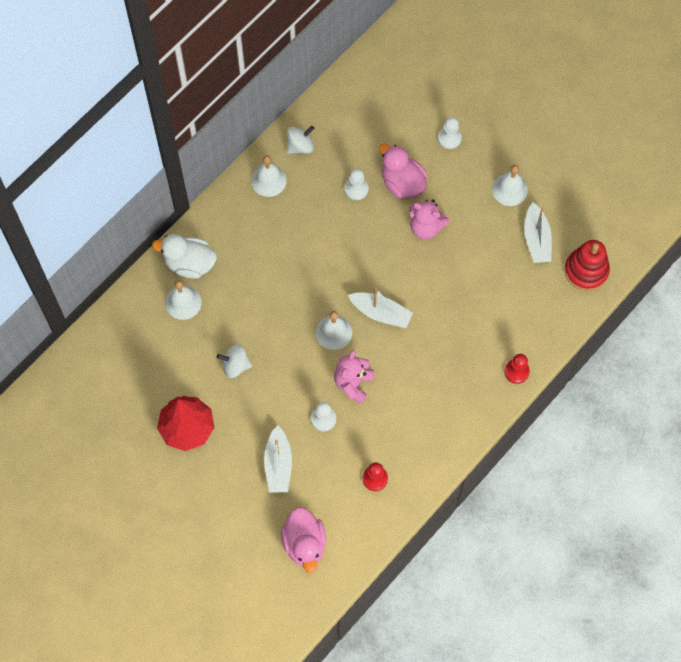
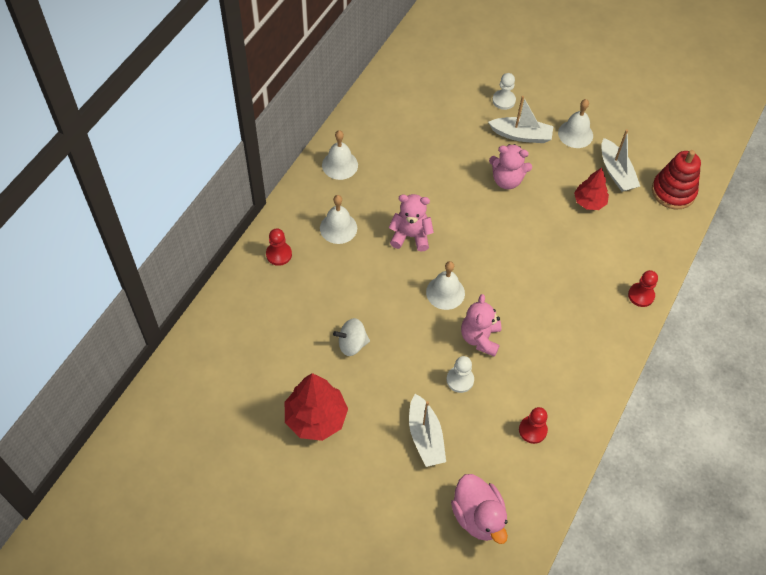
camera: 15 degrees left, 10 degrees down
white duck [152,234,217,279] -> red pawn [266,229,292,266]
white bell [165,280,202,320] -> white bell moved to [320,195,357,244]
white spinning top [287,126,314,154] -> none
white pawn [345,169,369,200] -> none
white boat [348,288,413,328] -> white boat moved to [488,96,554,143]
pink duck [379,144,427,198] -> none
none -> pink teddy bear [389,194,434,251]
none -> red tree [574,168,609,210]

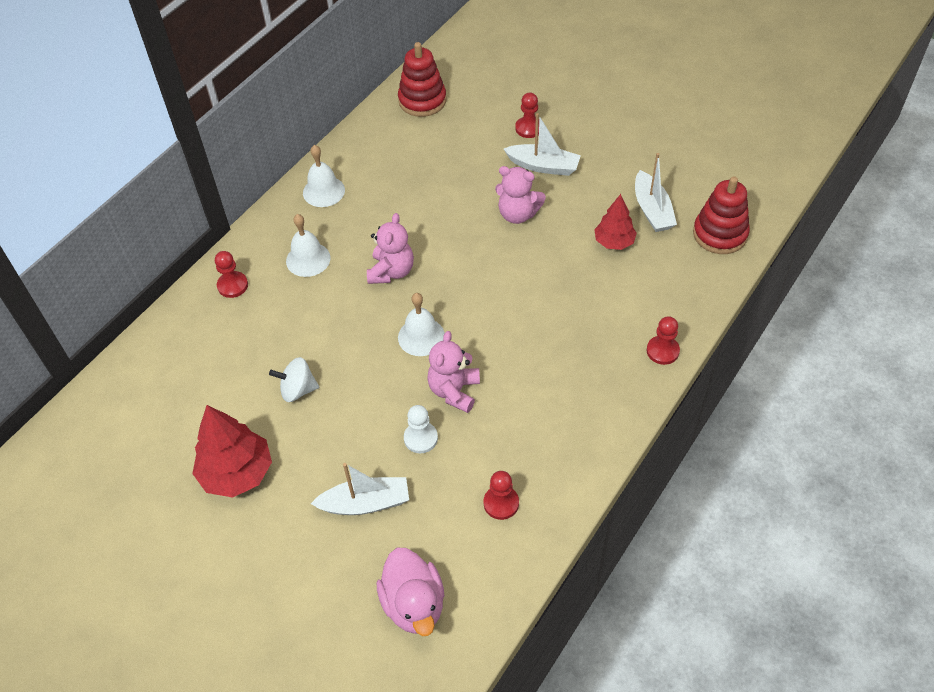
camera: 10 degrees right, 5 degrees down
pink teddy bear [389,194,434,251] -> pink teddy bear turned 90 degrees clockwise [367,213,414,284]
white boat [409,394,446,467] -> white boat turned 90 degrees counterclockwise [311,463,409,515]
white pawn [492,73,516,110] -> red pawn [515,92,539,138]
white bell [558,99,593,148] -> none
none -> red stacking toy [398,42,446,117]

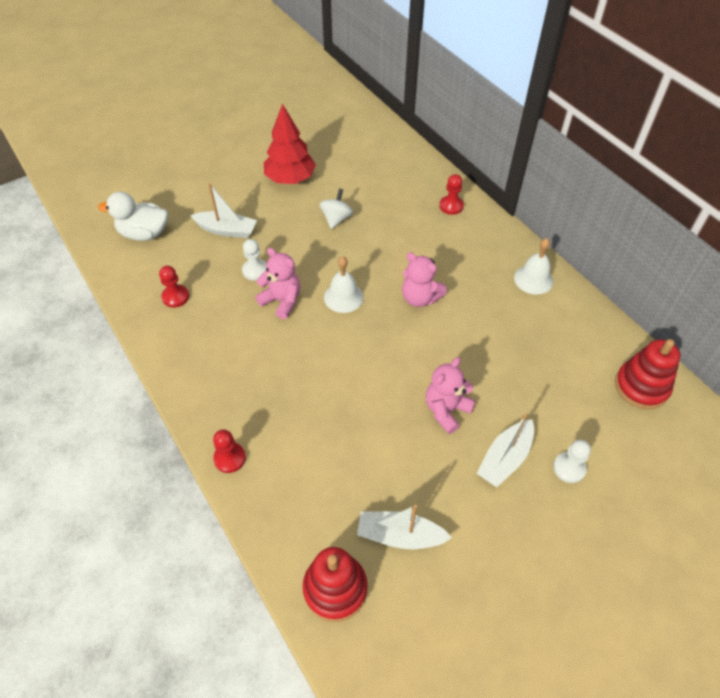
camera: 110 degrees right, 0 degrees up
white bell [286,214,331,277] -> none
white boat [311,463,409,515] -> white boat turned 90 degrees counterclockwise [190,183,257,238]
pink duck [377,548,444,636] -> white duck [98,192,168,241]
red pawn [515,92,539,138] -> white pawn [553,440,591,483]
red tree [594,194,637,250] -> none

